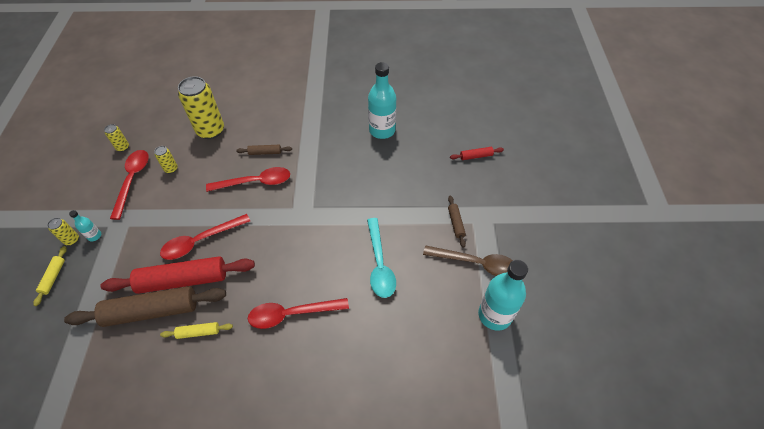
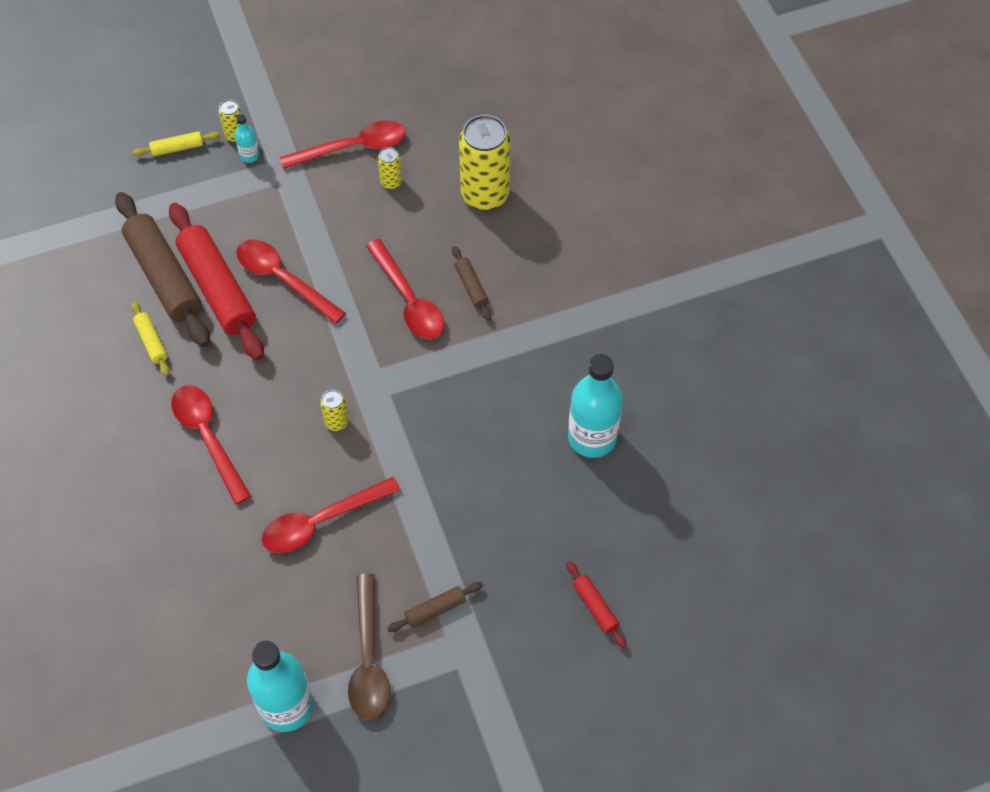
camera: 70 degrees right, 5 degrees up
yellow can [104,124,129,152] -> yellow can moved to [320,390,349,431]
turquoise spoon [367,218,396,298] -> red spoon [262,477,401,553]

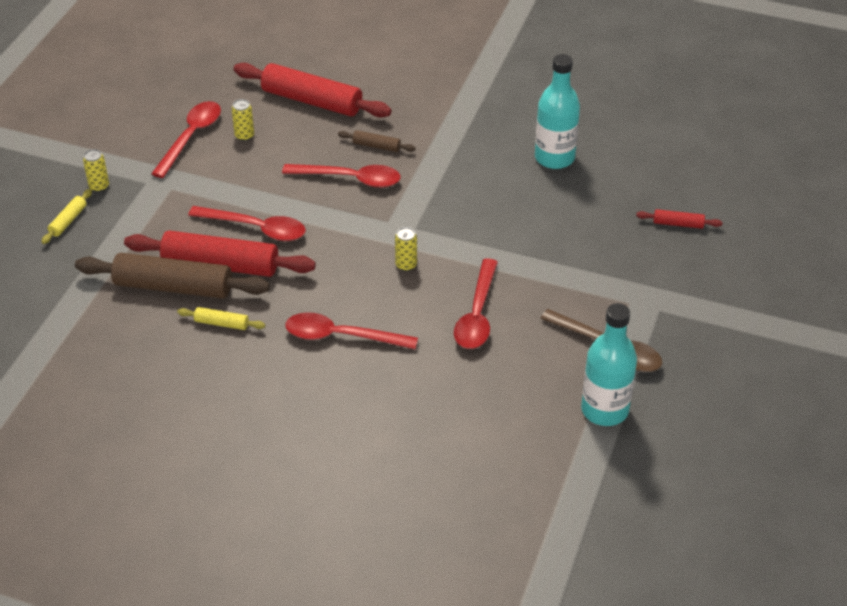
camera: 50 degrees left, 15 degrees down
turquoise bottle [235,114,259,163] -> none
red spoon [236,240,346,324] -> red spoon turned 150 degrees counterclockwise [188,206,306,241]
brown rolling pin [387,582,483,632] -> none
yellow can [459,115,510,210] -> red rolling pin [234,63,392,118]

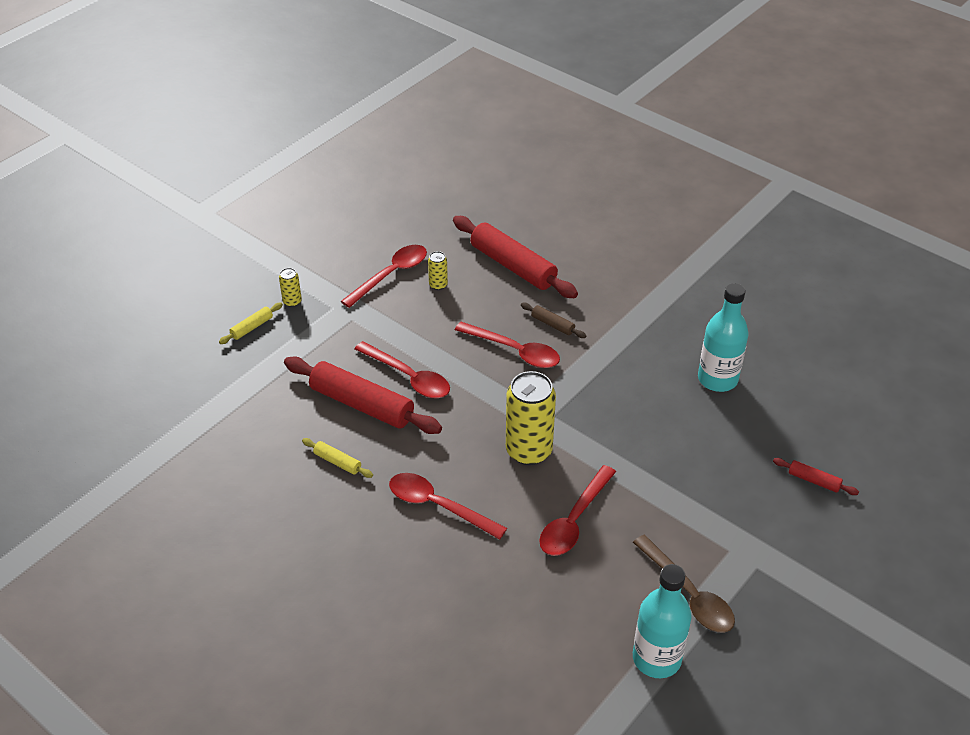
camera: 20 degrees right, 0 degrees up
brown rolling pin [75,253,270,299] -> none
yellow can [395,227,417,271] -> yellow can [506,371,556,465], size x2.20

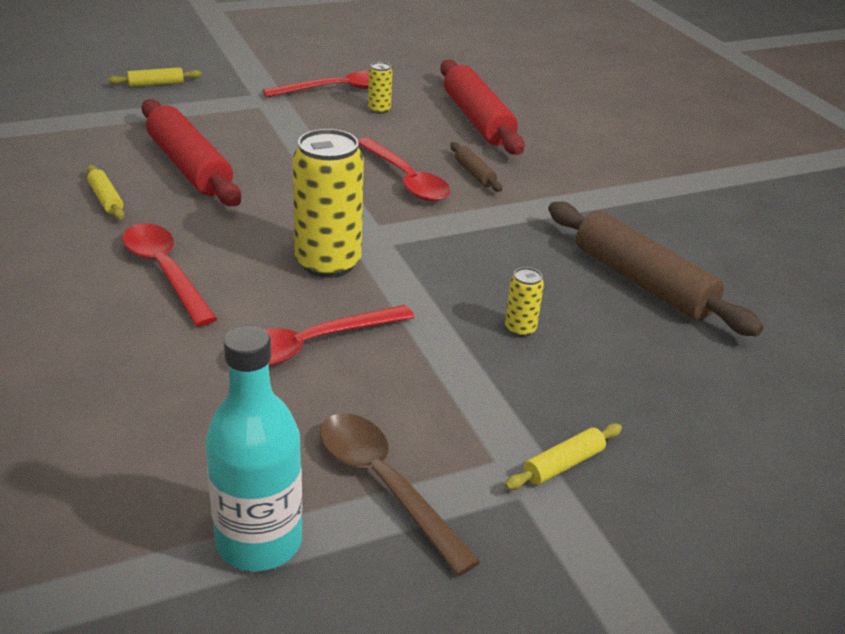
camera: 25 degrees right, 10 degrees down
yellow can [279,268,302,307] -> yellow can moved to [505,267,544,337]
red spoon [355,341,450,398] -> none
brown spoon [633,535,735,633] -> brown spoon turned 150 degrees clockwise [320,413,481,576]
turquoise bottle [698,283,749,392] -> brown rolling pin [548,202,764,336]
red rolling pin [773,458,859,495] -> none
none -> yellow rolling pin [504,424,622,490]

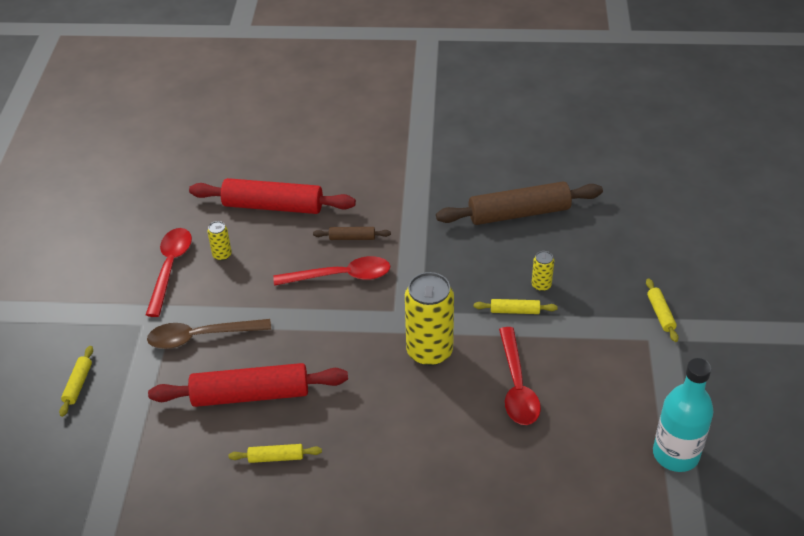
camera: 60 degrees left, 10 degrees up
red spoon [123,223,217,327] -> none
brown spoon [320,413,481,576] -> brown spoon moved to [147,319,271,349]
none -> yellow rolling pin [474,299,558,314]

